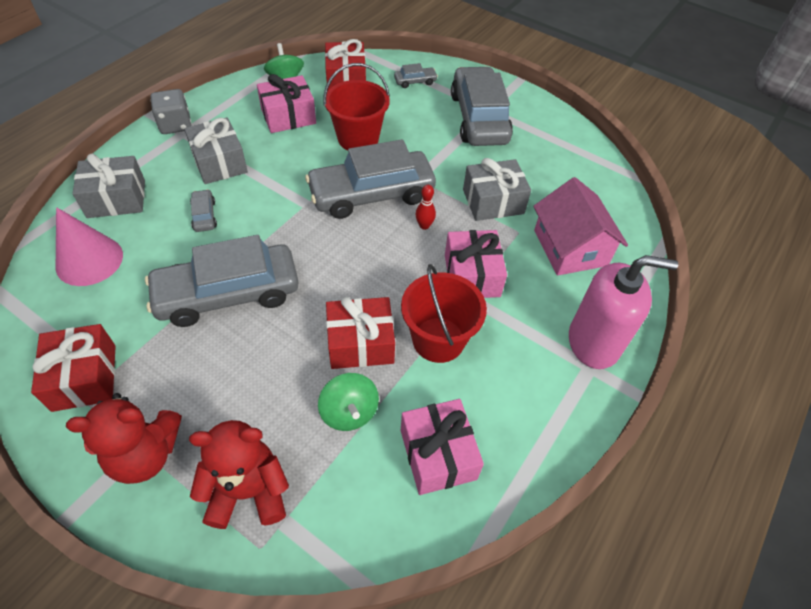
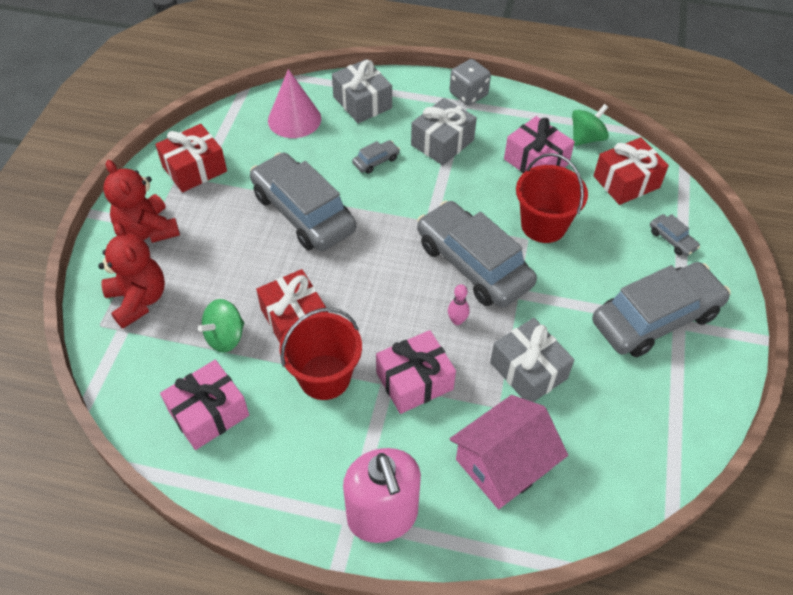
camera: 70 degrees right, 0 degrees up
red bowling pin [415,185,436,230] -> pink bowling pin [448,284,470,325]

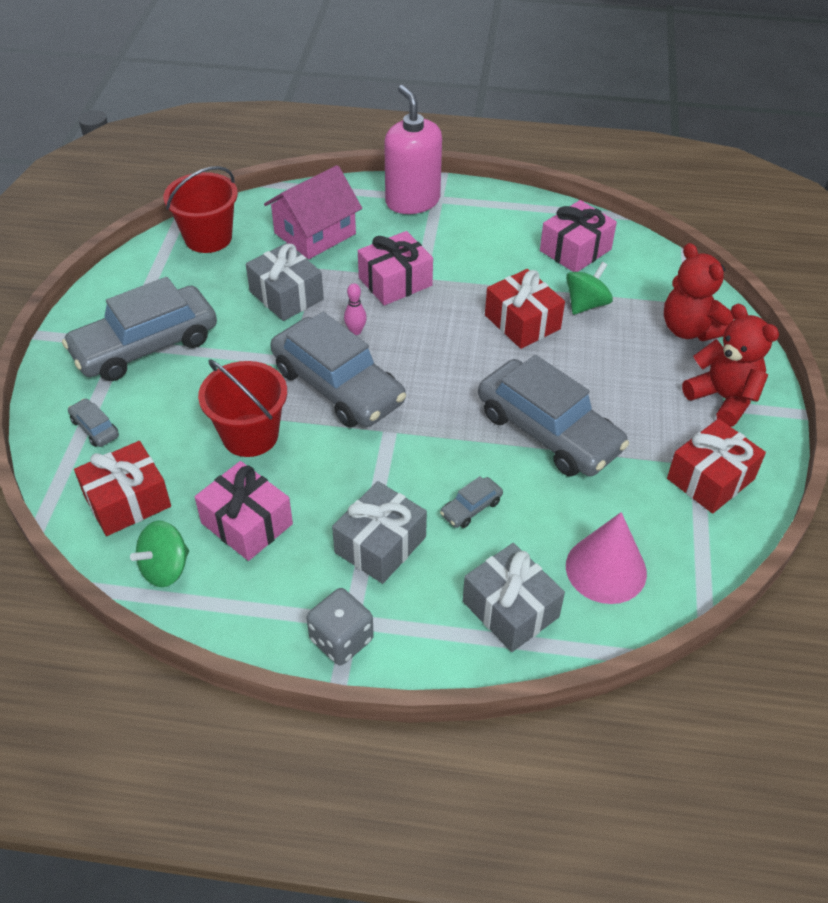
camera: 175 degrees right, 5 degrees down
red bucket [280,308,362,400] -> red bucket moved to [163,166,238,253]

